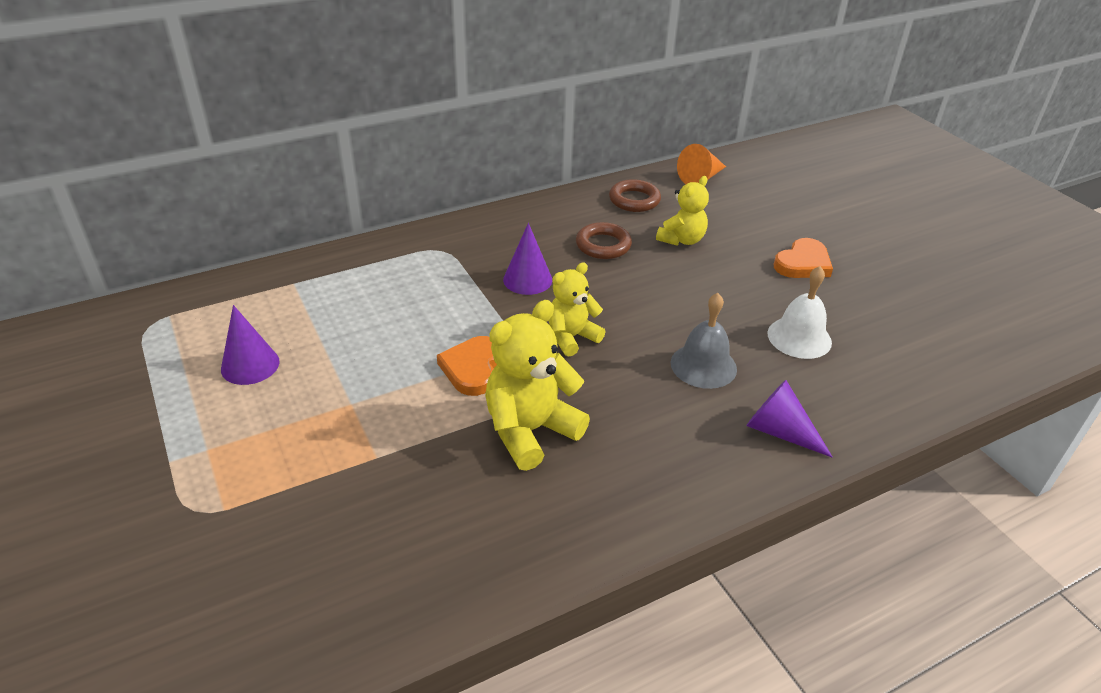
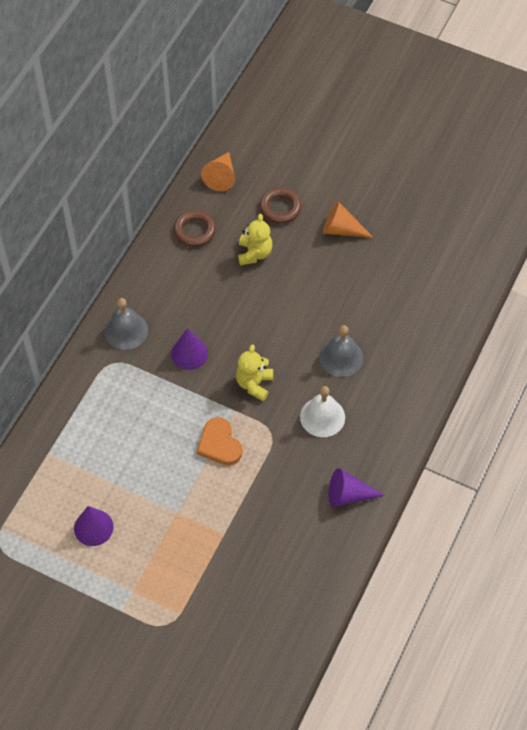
camera: 35 degrees left, 20 degrees up
yellow teddy bear [485,300,590,471] -> none
brown ring [576,222,632,259] -> brown ring moved to [260,188,302,224]
purple cone [746,380,833,458] -> purple cone moved to [329,468,385,507]
white bell [767,266,832,359] -> white bell moved to [300,386,345,437]
orange heart [774,238,833,278] -> orange cone [323,201,373,238]
none -> grey bell [104,298,148,350]

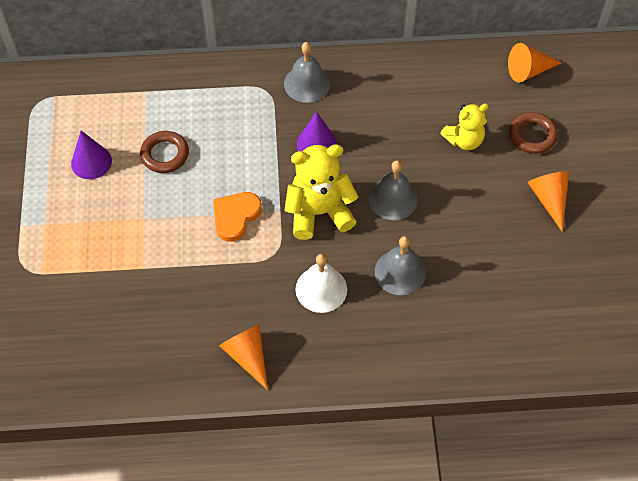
camera: 60 degrees right, 0 degrees up
brown ring [174,210,216,247] -> brown ring moved to [140,131,189,173]
yellow teddy bear [236,344,273,401] -> yellow teddy bear [284,144,359,240], size x1.57
purple cone [329,468,385,507] -> orange cone [219,325,268,390]
none -> grey bell [368,160,418,220]

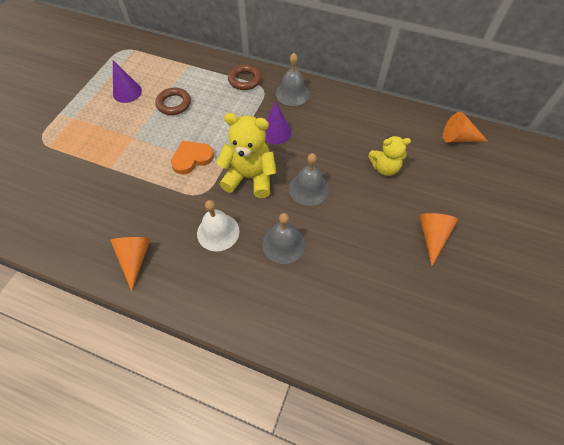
camera: 25 degrees right, 0 degrees up
brown ring [509,112,558,154] -> brown ring moved to [228,64,262,90]

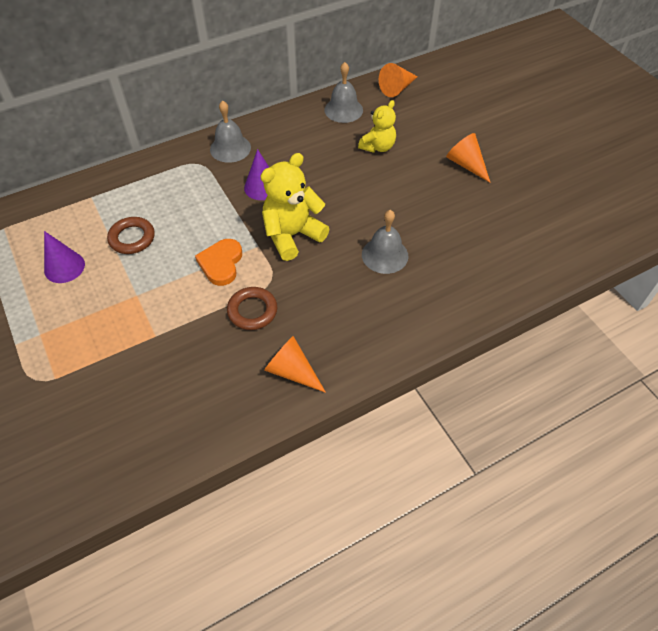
camera: 50 degrees left, 5 degrees down
white bell [197,200,239,251] -> none
brown ring [228,64,262,90] -> brown ring moved to [227,287,277,330]
grey bell [289,153,329,206] -> grey bell moved to [324,62,363,123]

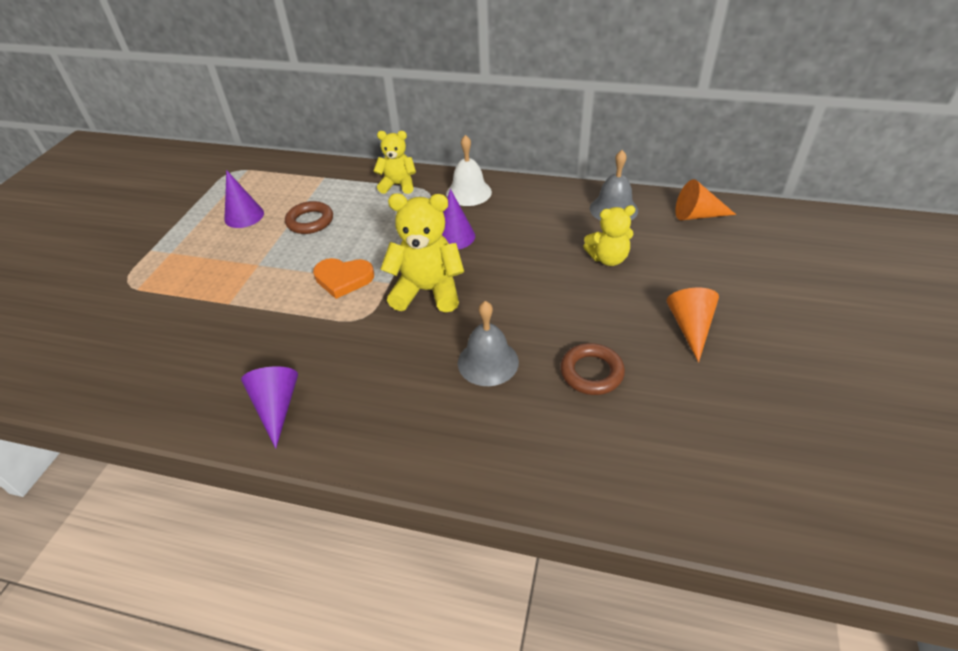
camera: 45 degrees right, 10 degrees down
orange heart [195,239,242,286] -> orange heart turned 135 degrees counterclockwise [313,258,374,299]
grey bell [210,100,251,163] -> white bell [446,135,492,206]
brown ring [227,287,277,330] -> brown ring moved to [560,343,625,395]
orange cone [264,336,326,393] -> purple cone [241,366,298,449]
none -> yellow teddy bear [374,131,416,194]

